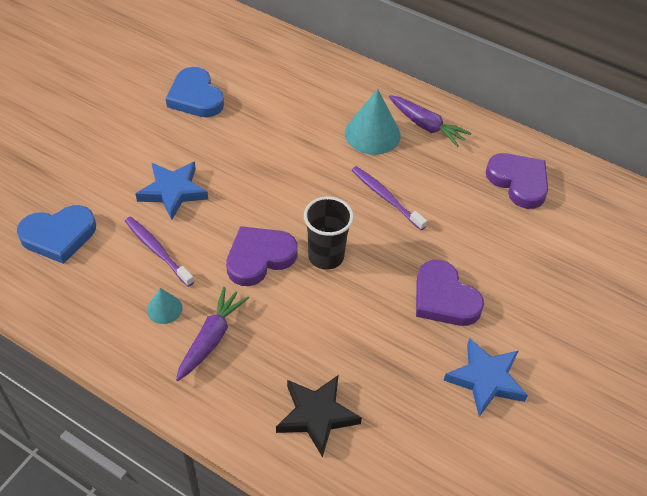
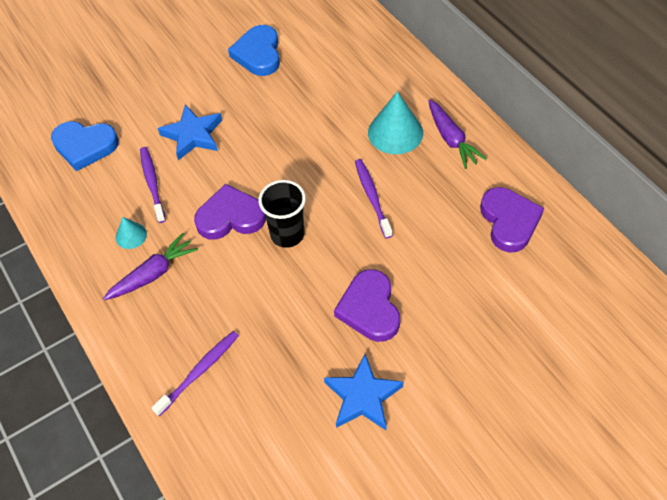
camera: 30 degrees right, 5 degrees up
black star [276,375,362,457] -> purple toothbrush [152,331,239,416]

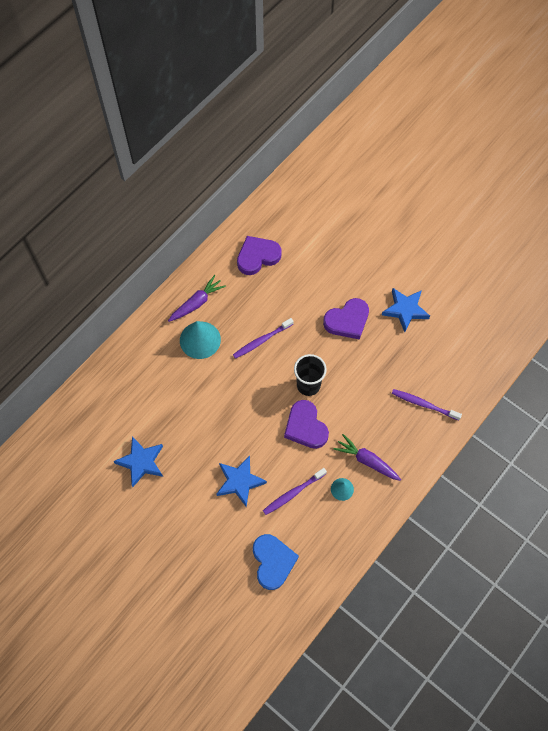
camera: 110 degrees left, 10 degrees up
blue heart [228,25,280,76] -> blue star [113,436,163,487]

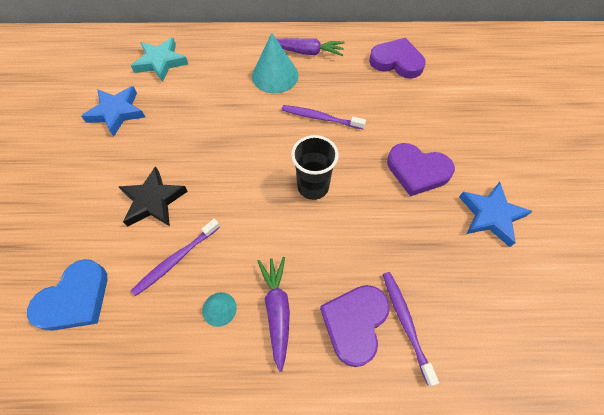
camera: 50 degrees right, 5 degrees down
blue star [217,455,267,507] -> black star [119,166,188,227]
purple toothbrush [263,468,327,515] -> purple toothbrush turned 60 degrees counterclockwise [131,219,220,296]
purple heart [284,400,329,449] -> purple heart moved to [320,285,390,367]
none -> turquoise star [131,37,188,82]

